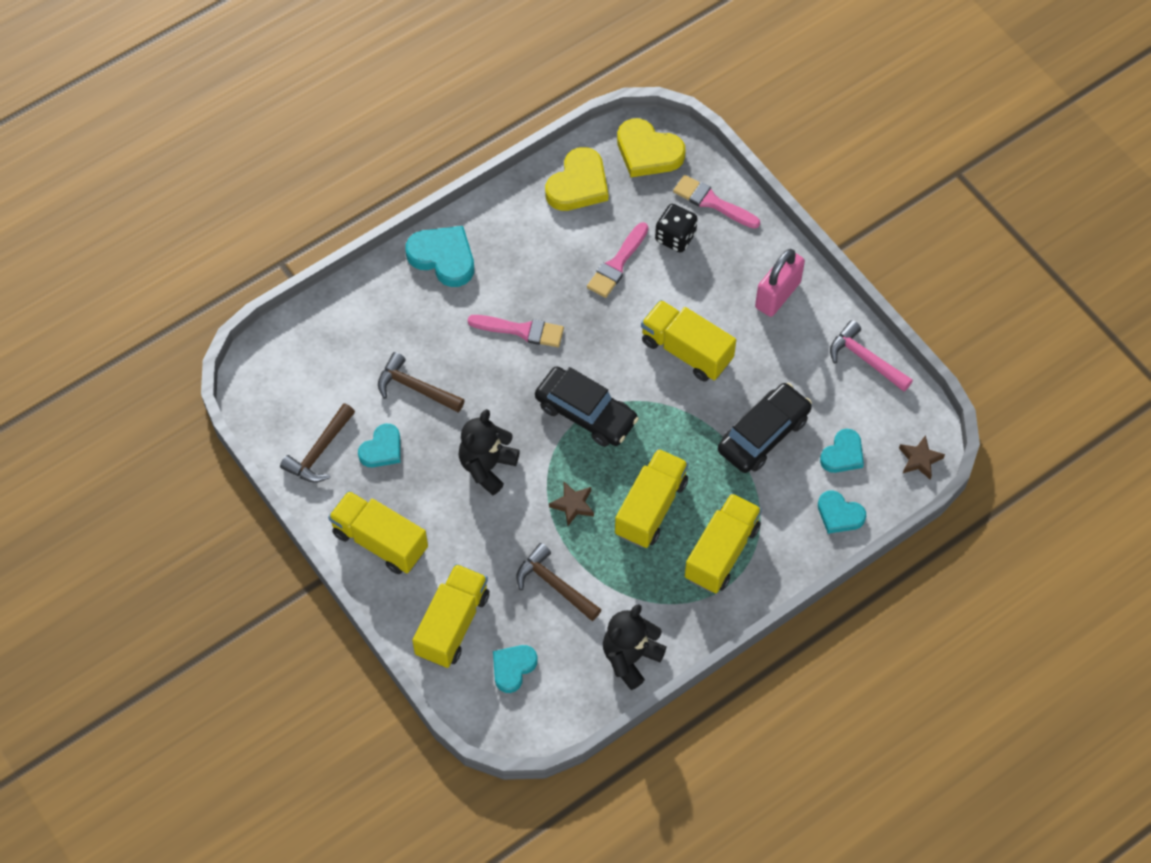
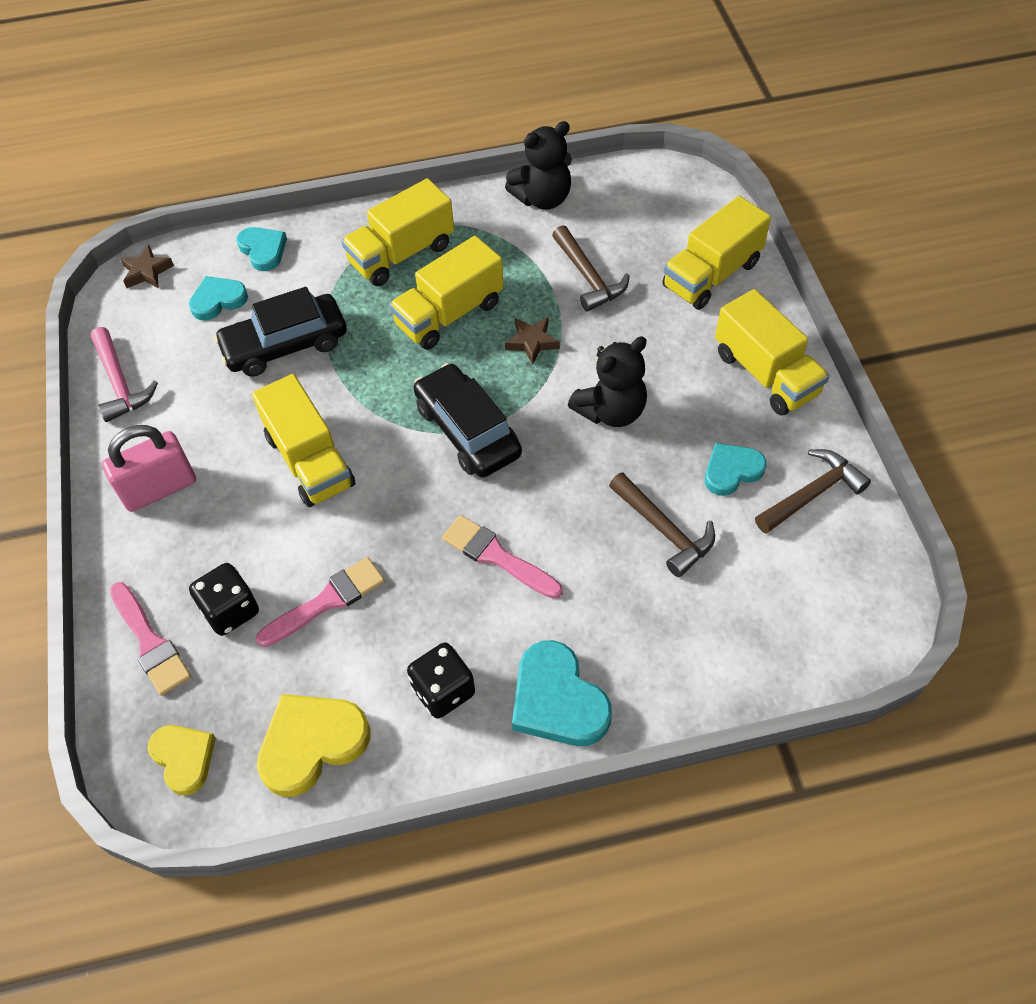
camera: 155 degrees left, 5 degrees down
turquoise heart [493,645,538,693] -> none
yellow heart [617,118,686,177] -> yellow heart [147,725,216,795], size x0.64
none -> black dice [407,643,475,719]

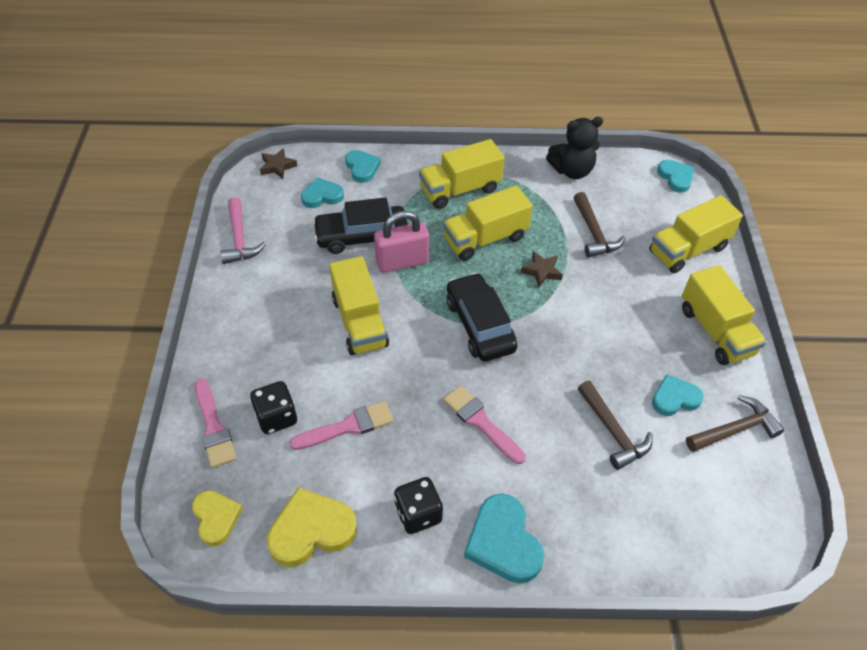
camera: 10 degrees right, 5 degrees down
pink padlock [102,425,196,512] -> pink padlock moved to [374,211,429,273]
black teddy bear [568,337,647,427] -> none
none -> turquoise heart [657,160,694,193]

